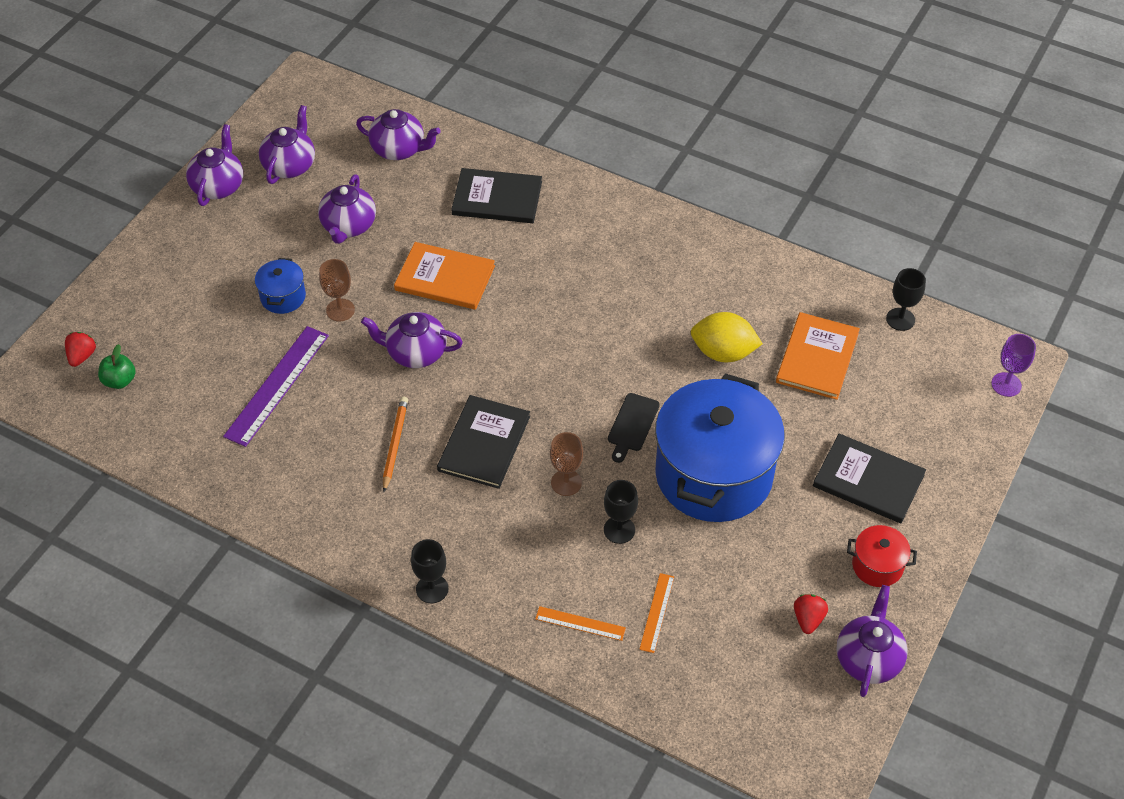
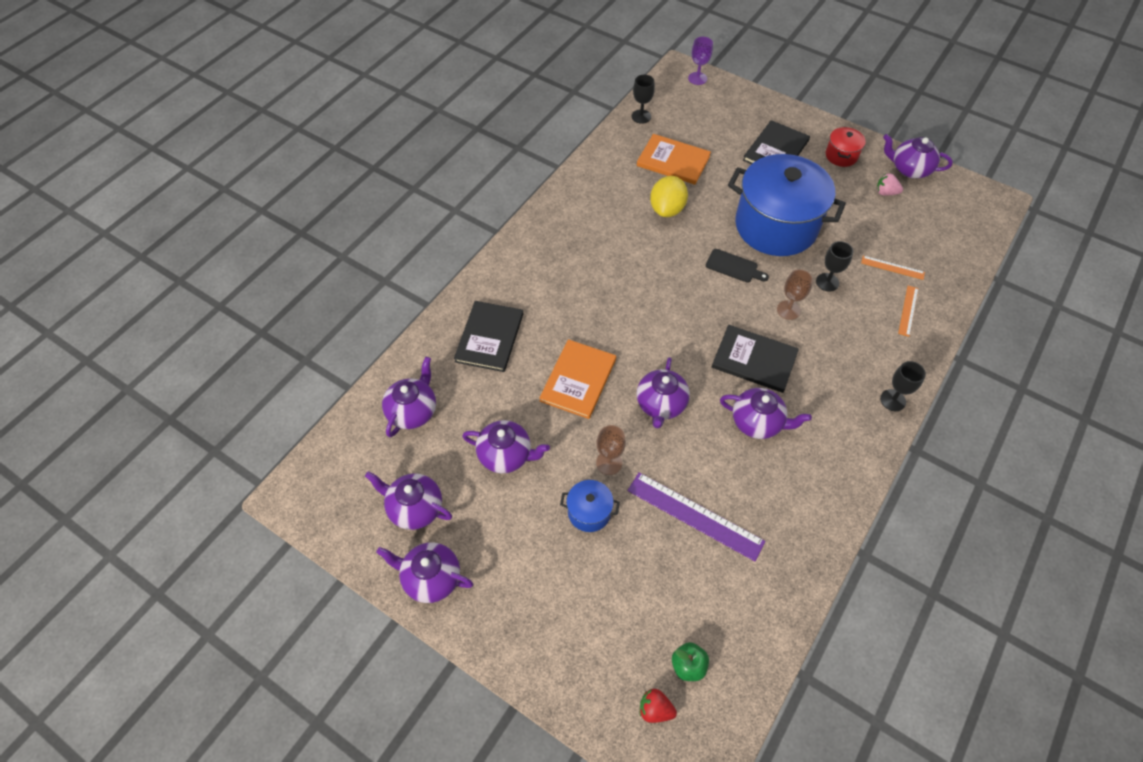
camera: 85 degrees left, 5 degrees up
orange pencil [383,397,408,492] -> purple teapot [720,388,812,439]
red strawberry [794,594,828,634] -> pink strawberry [876,173,903,196]

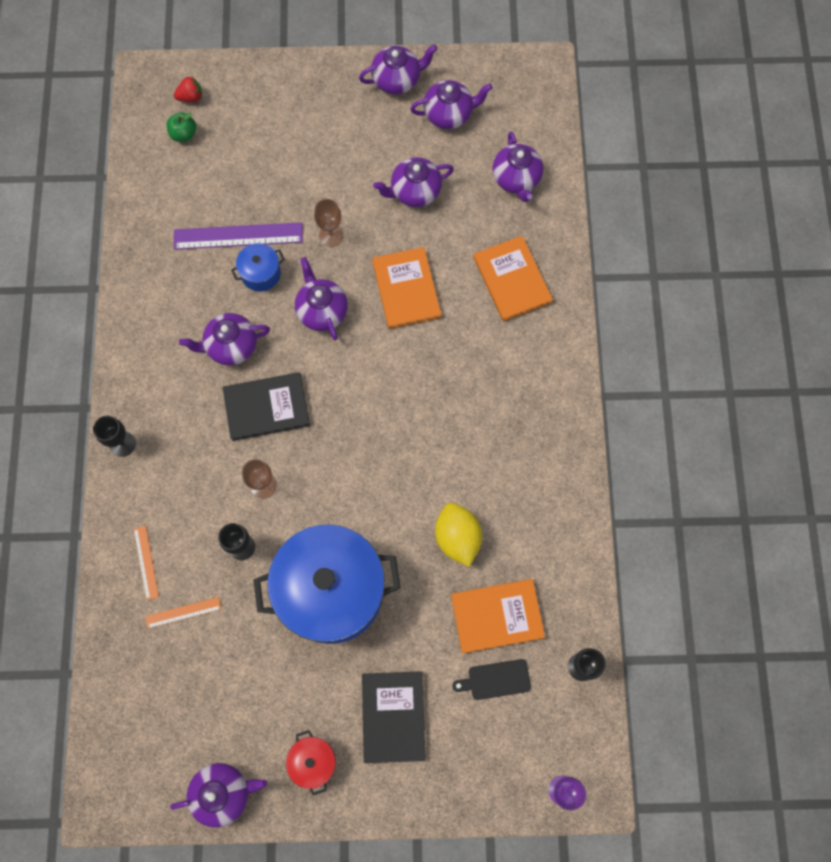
camera: 145 degrees right, 15 degrees up
black book [454,301,523,372] -> orange book [473,236,553,321]
blue pot [560,480,620,532] -> blue pot moved to [231,243,285,291]
black cutting board [706,249,769,283] -> black cutting board moved to [452,659,531,700]
pink strawberry [876,173,903,196] -> none

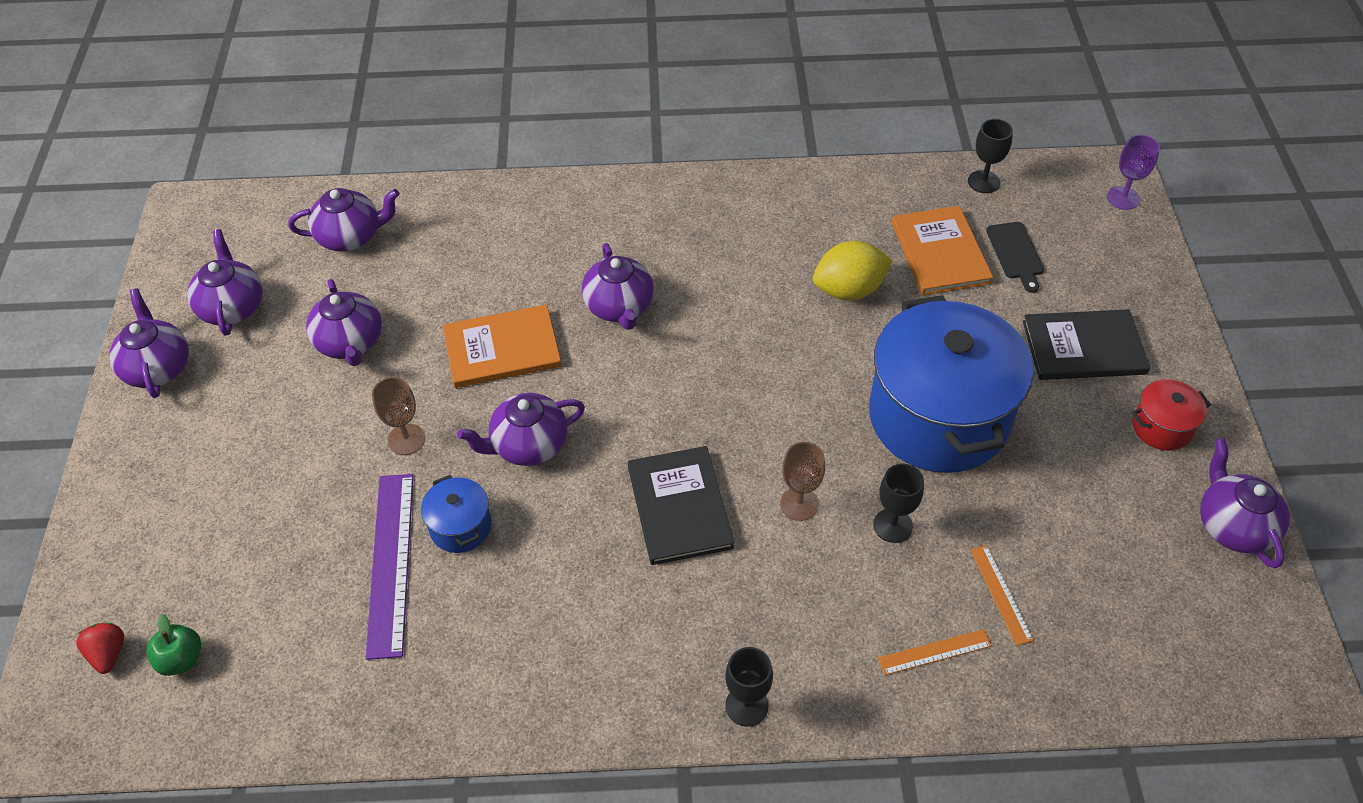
camera: 90 degrees left, 20 degrees down
purple teapot [179,313,270,366] -> purple teapot moved to [582,243,654,330]
orange book [473,236,553,321] -> none

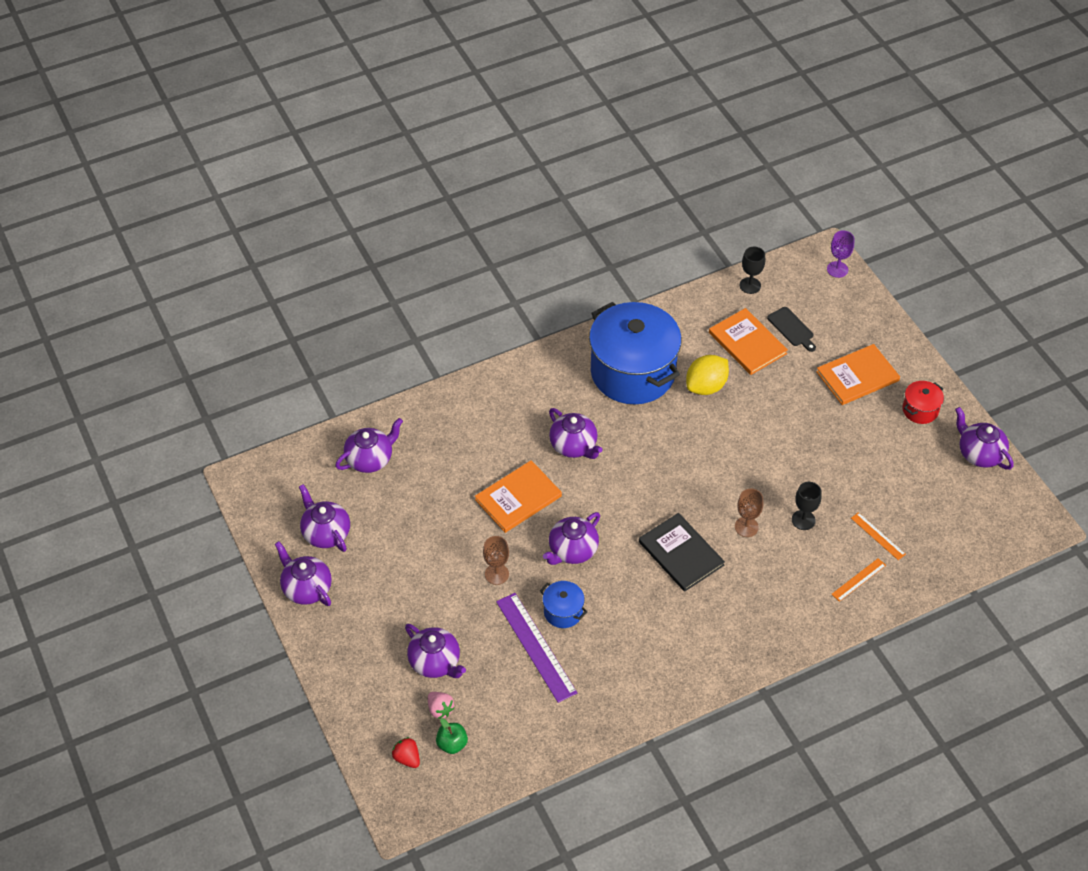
camera: 25 degrees left, 0 degrees up
purple teapot [306,279,382,366] -> purple teapot moved to [405,624,466,678]
black goblet [725,647,773,727] -> none
blue pot [869,295,1033,473] -> blue pot moved to [589,302,682,404]
black book [1023,309,1150,380] -> orange book [816,344,900,405]
none -> pink strawberry [428,692,455,719]

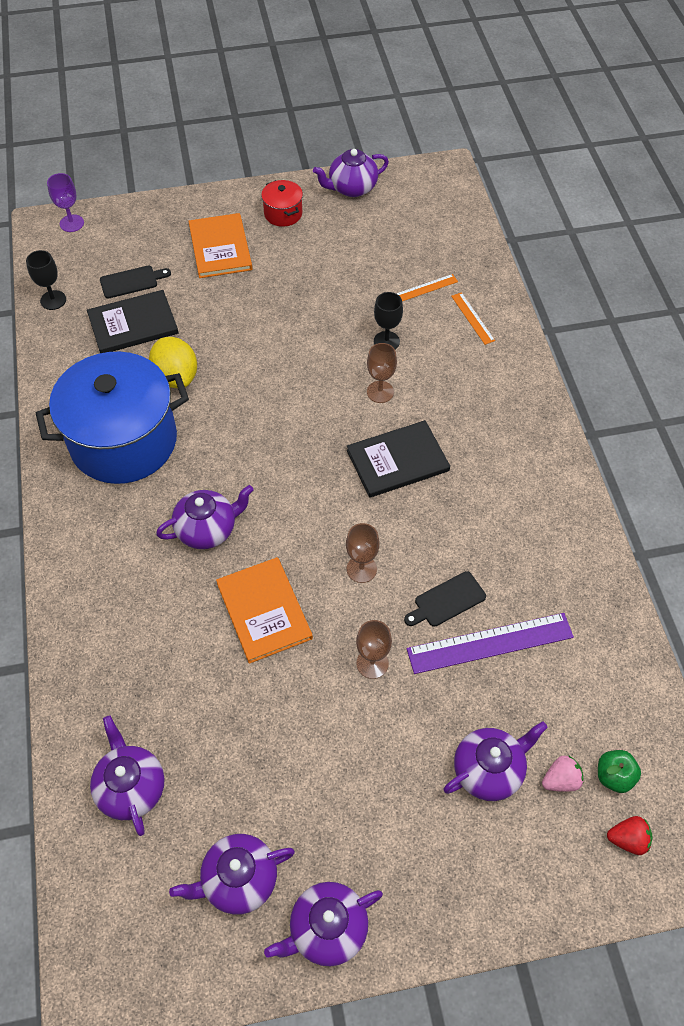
camera: 75 degrees left, 5 degrees up
red strawberry [392,737,420,768] -> red strawberry turned 150 degrees counterclockwise [607,816,653,855]
blue pot [540,581,587,628] -> black cutting board [404,571,486,627]
purple teapot [543,512,600,565] -> brown goblet [346,523,379,583]
orange book [709,308,788,375] -> black book [87,290,178,353]

